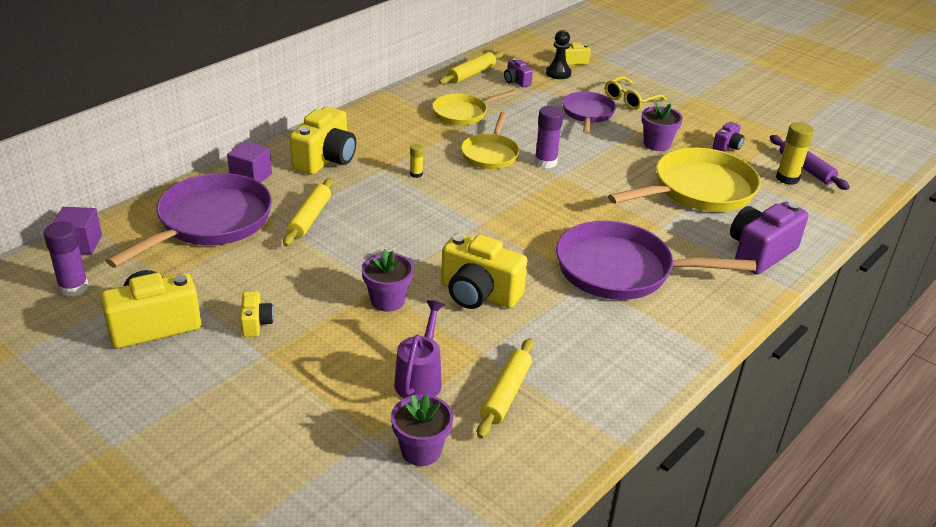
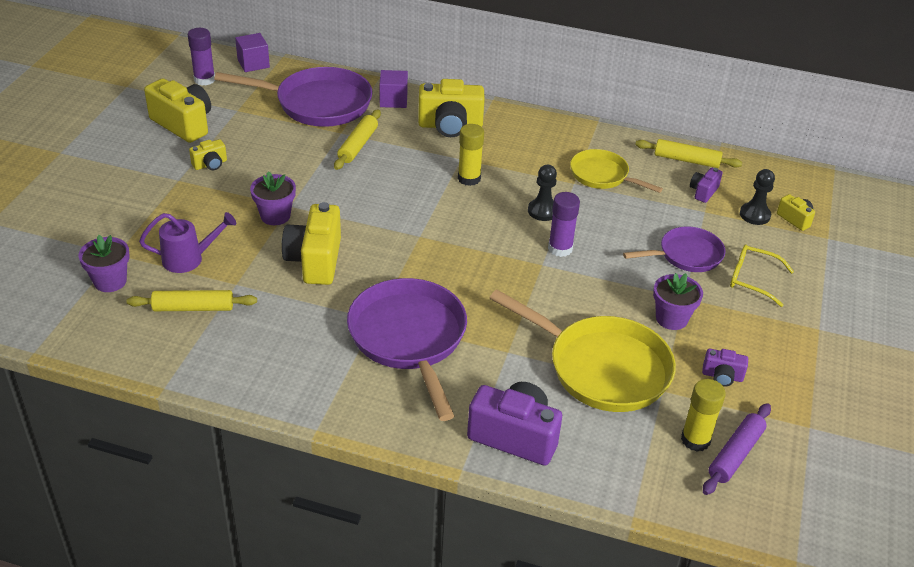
camera: 65 degrees right, 5 degrees up
yellow rolling pin [283,178,333,246] -> yellow rolling pin turned 60 degrees counterclockwise [334,109,381,170]
yellow glue stick [410,144,423,178] -> yellow glue stick [458,124,484,186], size x1.86
yellow pan [461,112,520,169] -> black pawn [528,165,557,221]

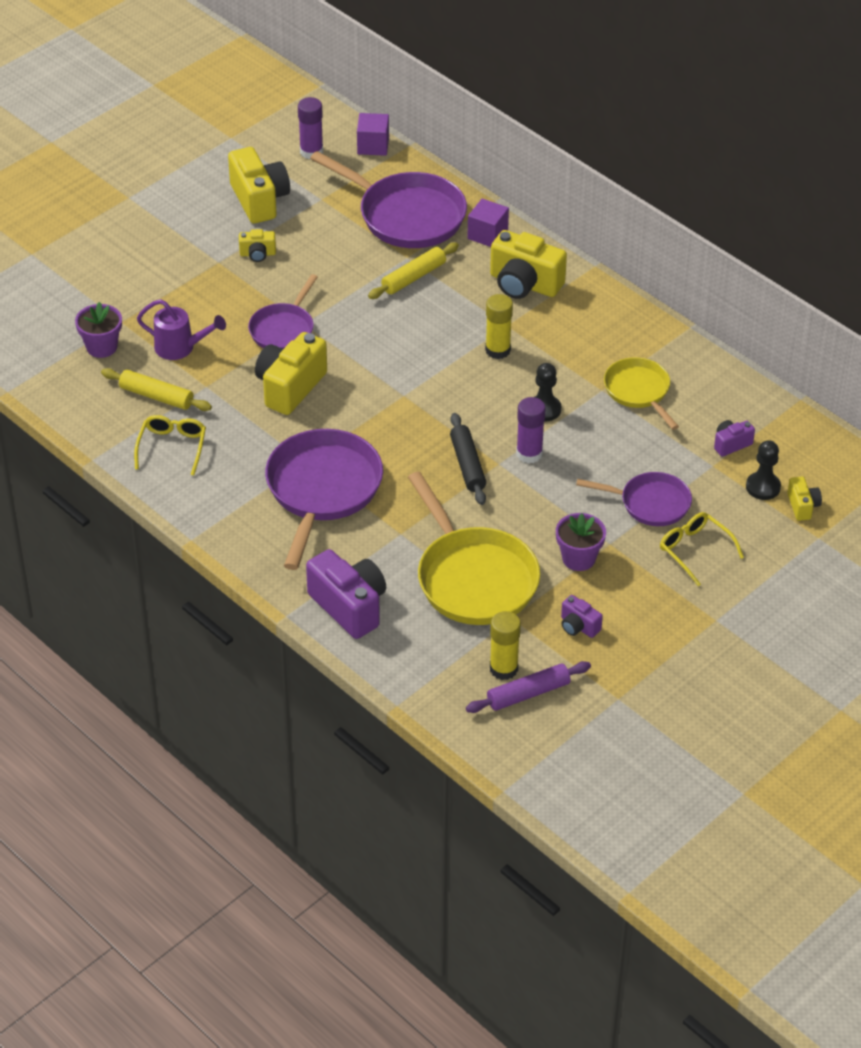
camera: 30 degrees right, 5 degrees up
purple flower pot [250,171,296,225] -> purple pan [248,274,318,349]
yellow rolling pin [635,139,742,168] -> none
none -> yellow glasses [134,415,206,476]
none -> black rolling pin [450,413,486,505]

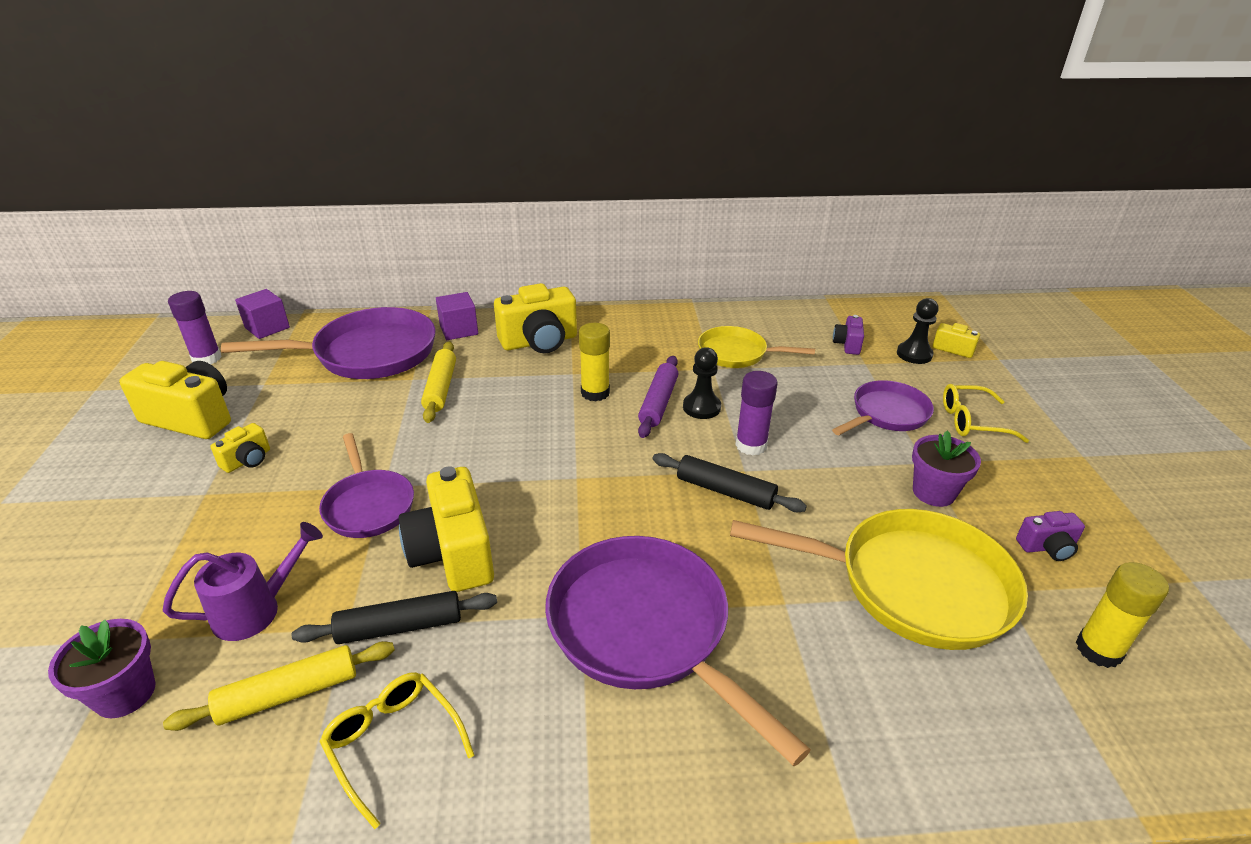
camera: 50 degrees left, 10 degrees down
purple camera [306,549,386,639] -> none
purple rolling pin [466,661,591,713] -> purple rolling pin moved to [638,356,678,438]
none -> black rolling pin [292,591,497,644]

